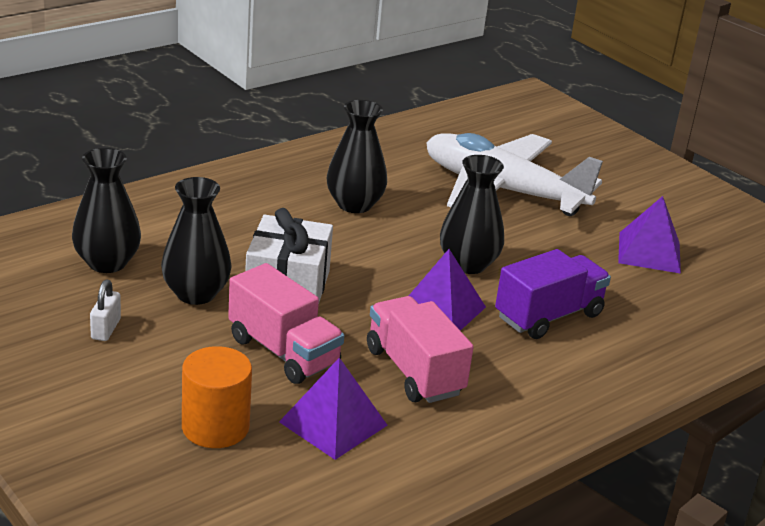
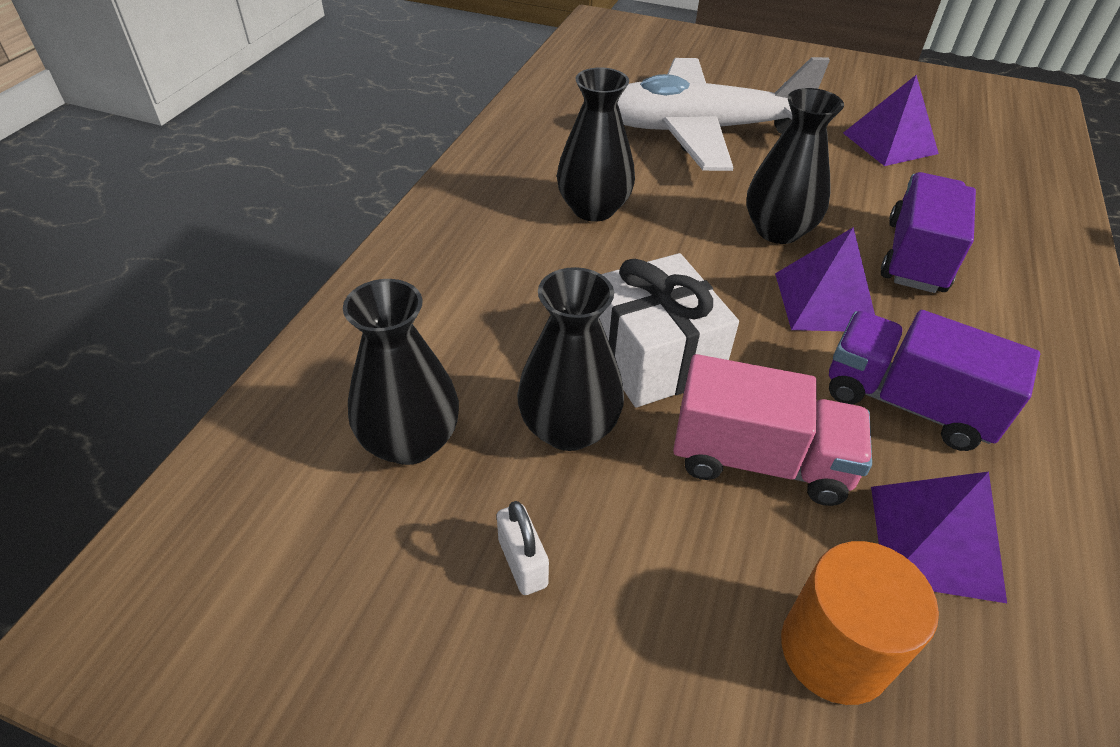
camera: 30 degrees left, 15 degrees up
pink truck [367,296,474,403] -> purple truck [829,310,1040,451]

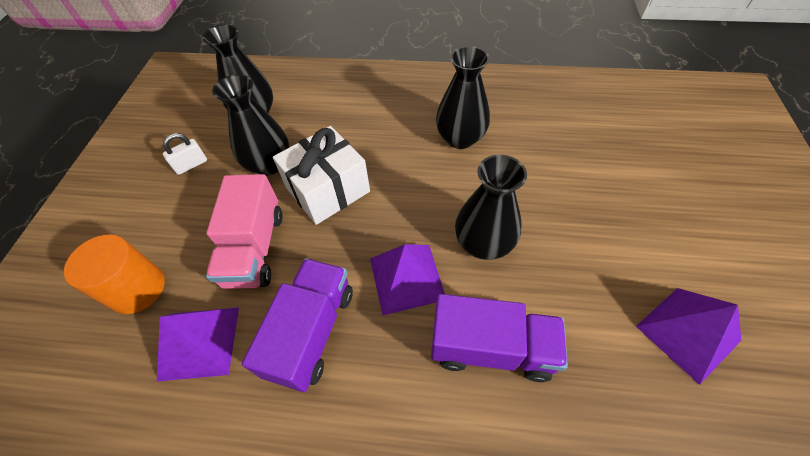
camera: 80 degrees right, 10 degrees up
white plane [617,57,830,171] -> none

